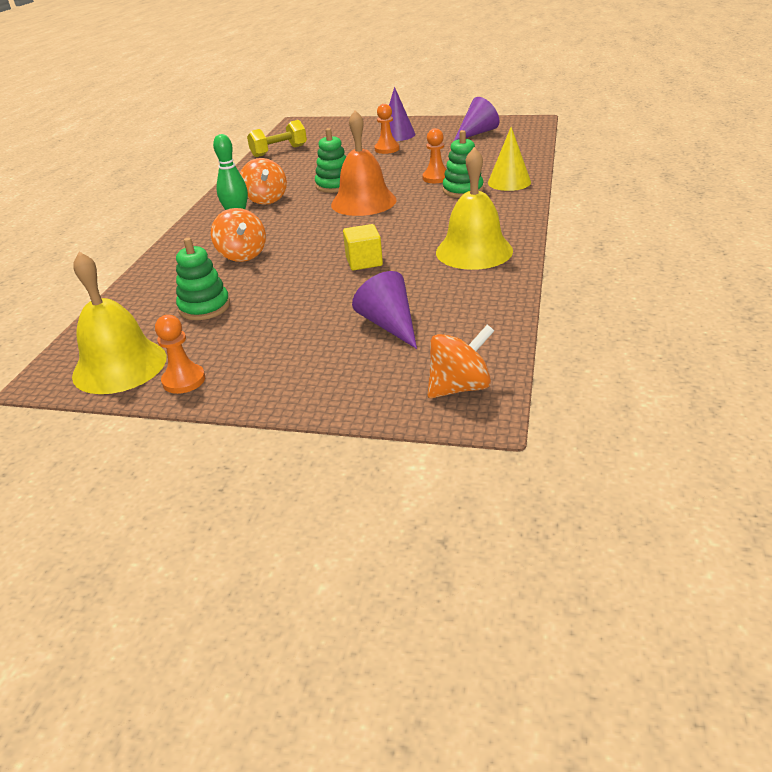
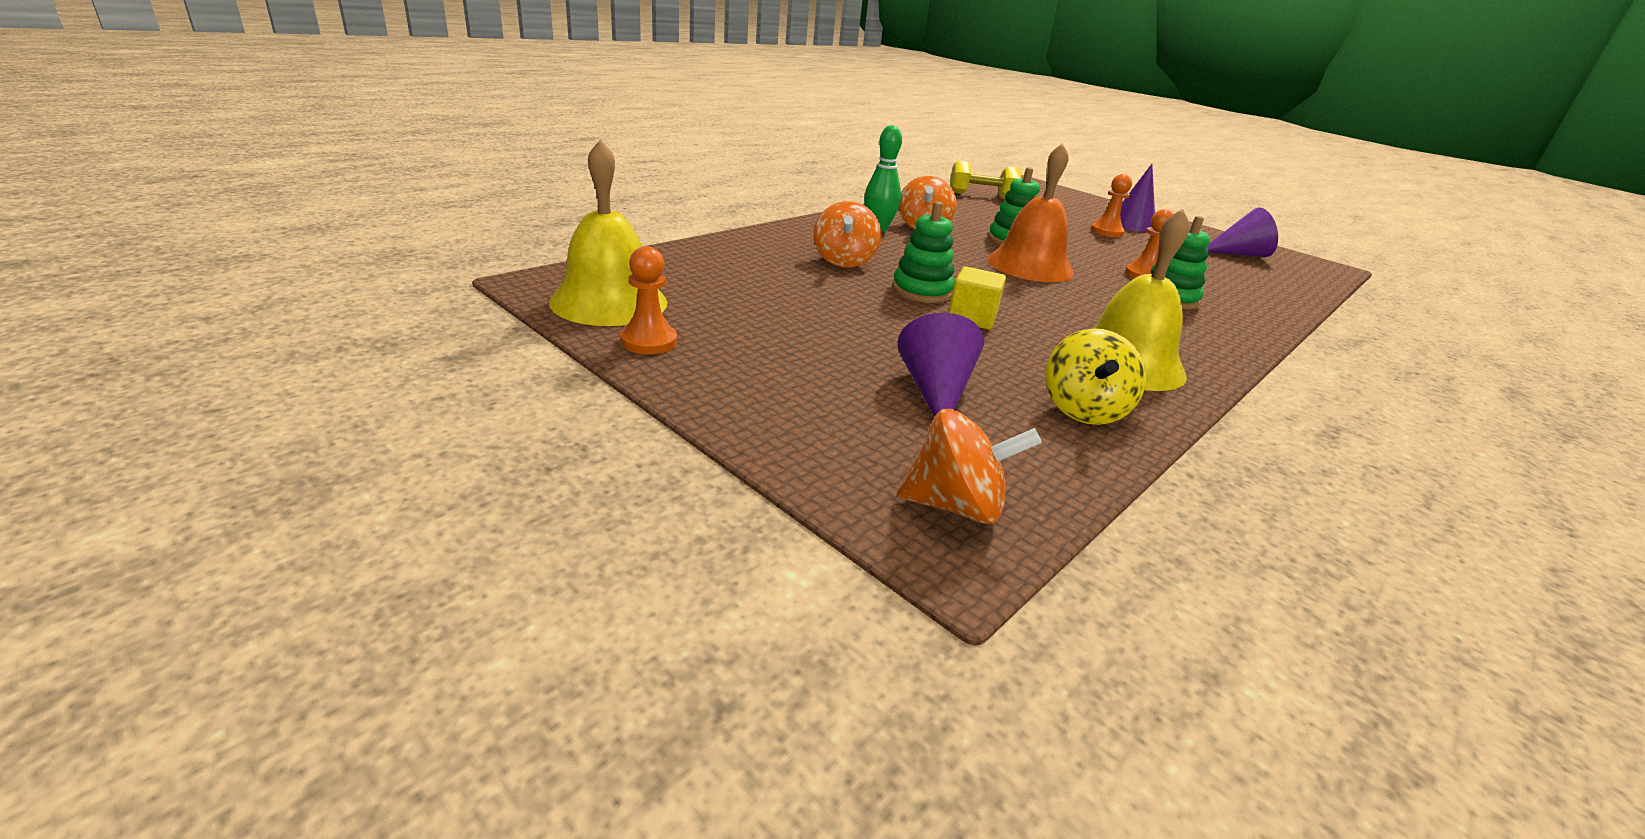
camera: 25 degrees right, 5 degrees down
green stacking toy [176,238,230,320] -> green stacking toy moved to [892,201,955,303]
yellow cone [488,127,531,191] -> none
none -> yellow spinning top [1046,328,1146,425]

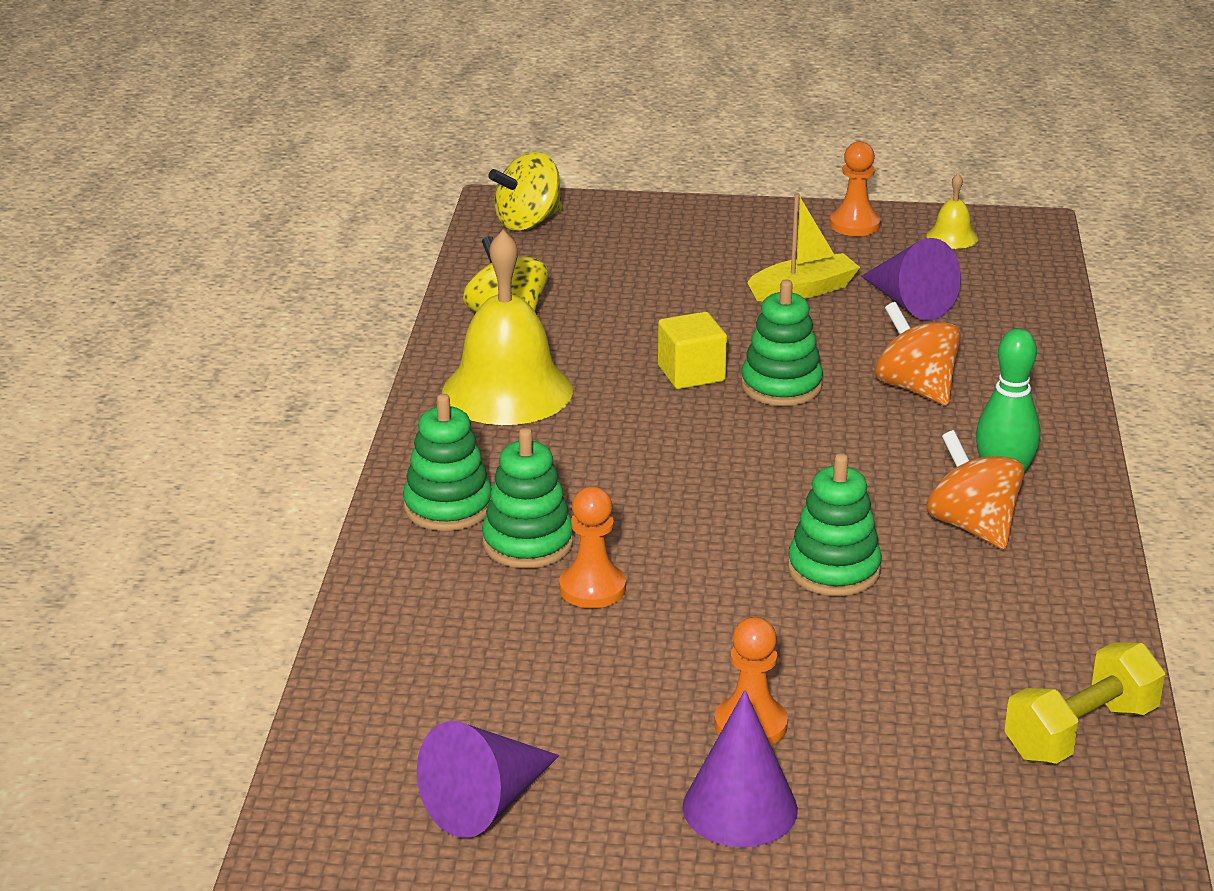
camera: 145 degrees right, 0 degrees up
yellow bell [549,139,667,326] -> yellow bell [926,173,978,249], size x0.45
purple cone [897,313,984,417] -> purple cone moved to [861,238,961,320]
orange spinning top [897,409,1042,524] -> yellow spinning top [488,152,563,231]
orange bell [987,143,1074,282] -> none
none -> green stacking toy [403,394,492,531]
none -> yellow boat [747,193,860,302]

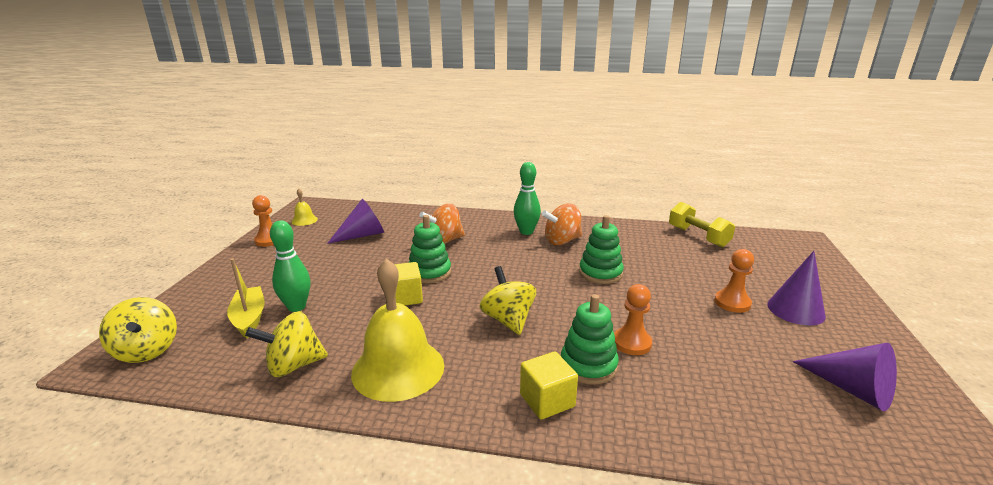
camera: 85 degrees left, 5 degrees down
green stacking toy [403,394,492,531] -> yellow cube [520,351,578,420]
yellow boat [747,193,860,302] -> yellow boat moved to [227,259,264,338]
none -> green bowling pin [270,220,310,312]
none -> yellow spinning top [480,266,536,335]

